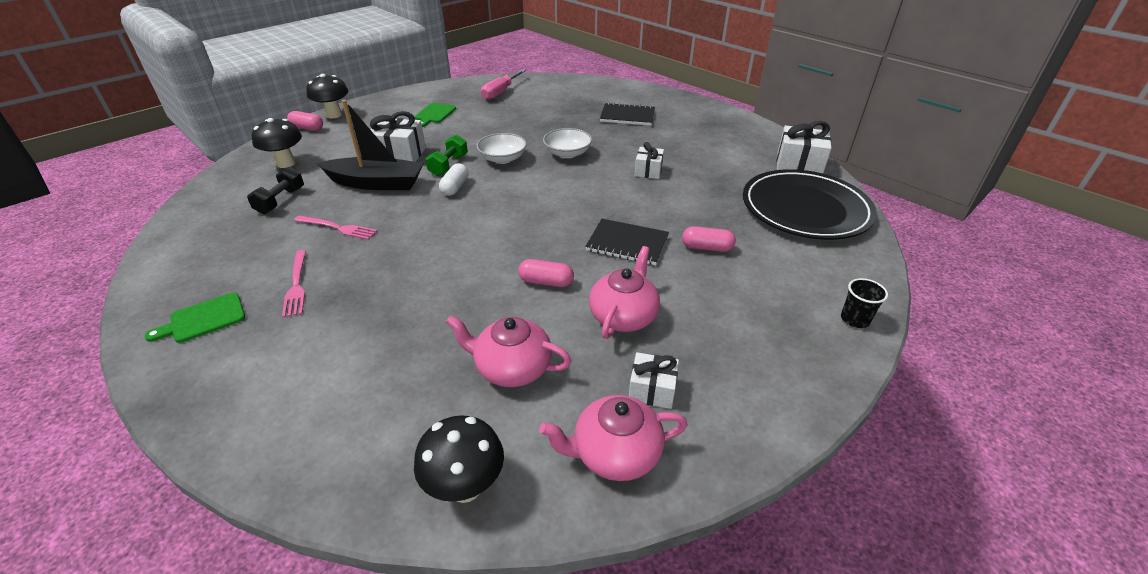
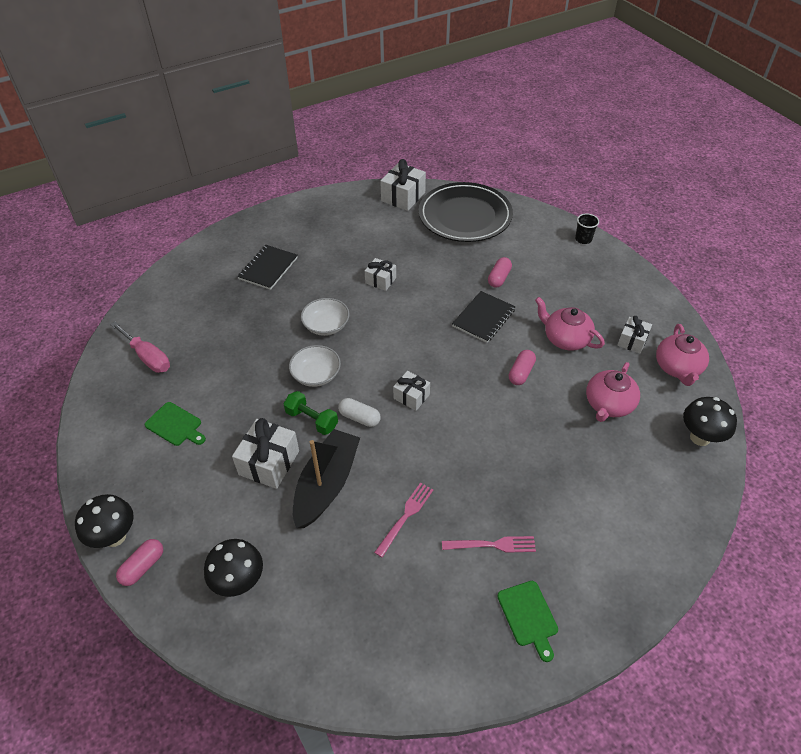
camera: 75 degrees left, 10 degrees up
black dumbbell [247,167,304,214] -> none
none -> white gift [393,371,430,411]

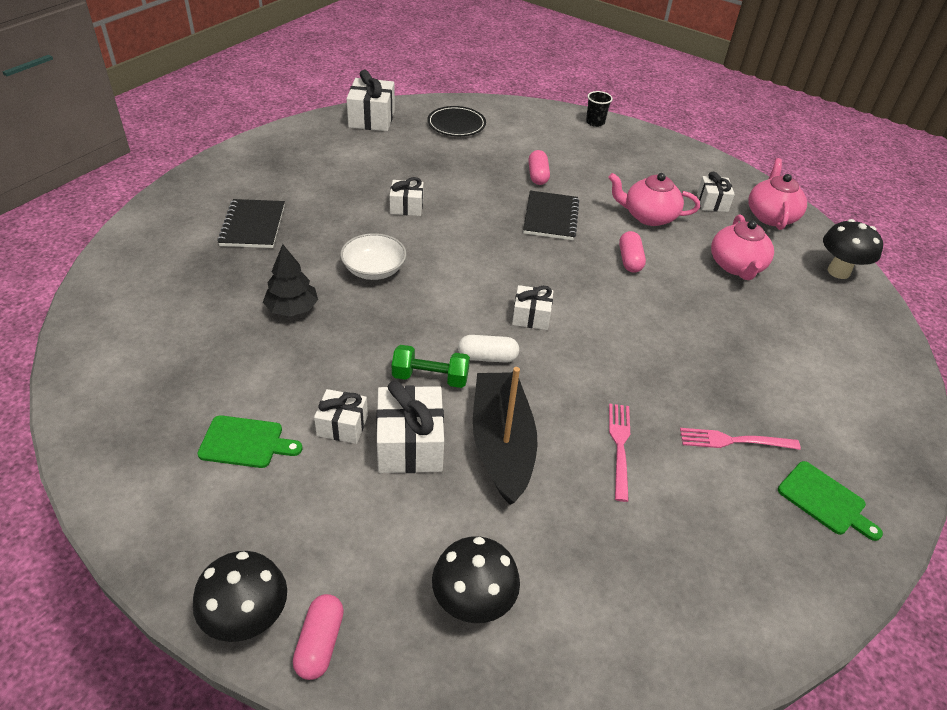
camera: 30 degrees left, 5 degrees down
pink screwdriver [110,322,170,373] -> none
white bowl [289,345,341,387] -> none
black plate [419,182,513,242] -> black plate [427,106,486,136], size x0.52
pink fork [442,536,536,553] -> pink fork turned 150 degrees counterclockwise [680,428,801,450]
pink teapot [656,324,709,386] -> pink teapot turned 150 degrees counterclockwise [749,158,807,230]
none -> black tree [263,244,318,317]
none -> white gift [314,389,368,444]

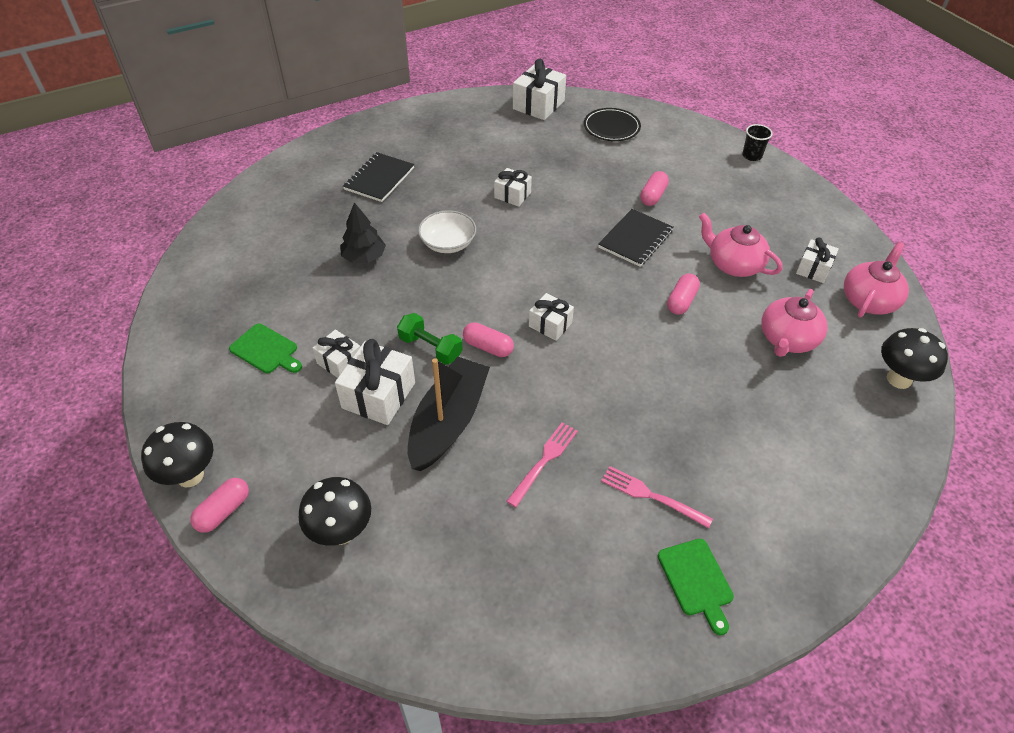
camera: 30 degrees right, 5 degrees up
white capsule [458,335,519,363] -> pink capsule [463,322,514,357]

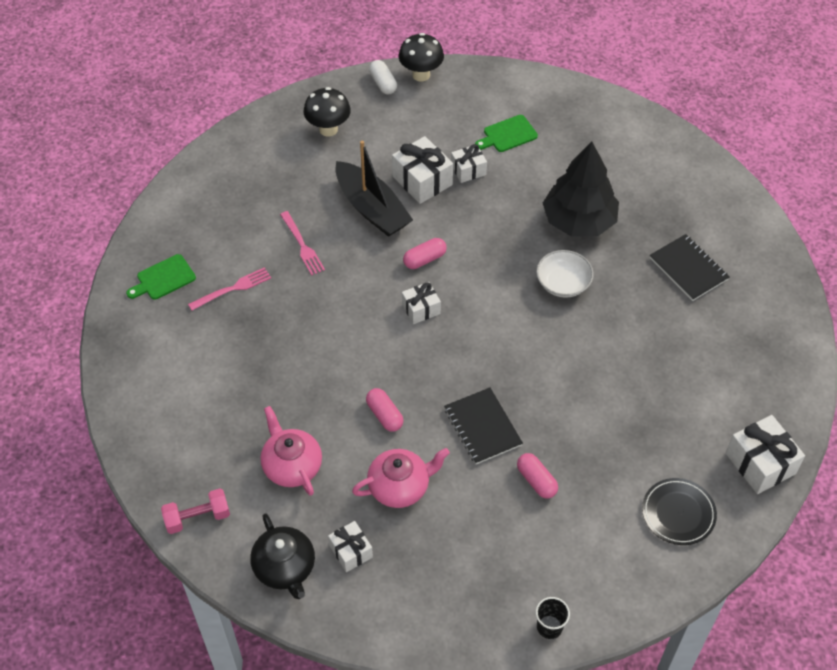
camera: 120 degrees right, 5 degrees up
pink capsule [190,478,249,533] -> white capsule [369,60,397,94]
black tree [340,202,386,263] -> black tree [543,142,619,237], size x1.79
green dumbbell [397,313,463,365] -> none
white gift [494,168,532,207] -> none
green cutting board [658,539,734,635] -> green cutting board turned 45 degrees counterclockwise [126,254,196,300]
pink teapot [844,242,909,317] -> black teapot [250,513,315,599]
black mushroom [881,328,948,389] -> pink dumbbell [161,489,230,534]

